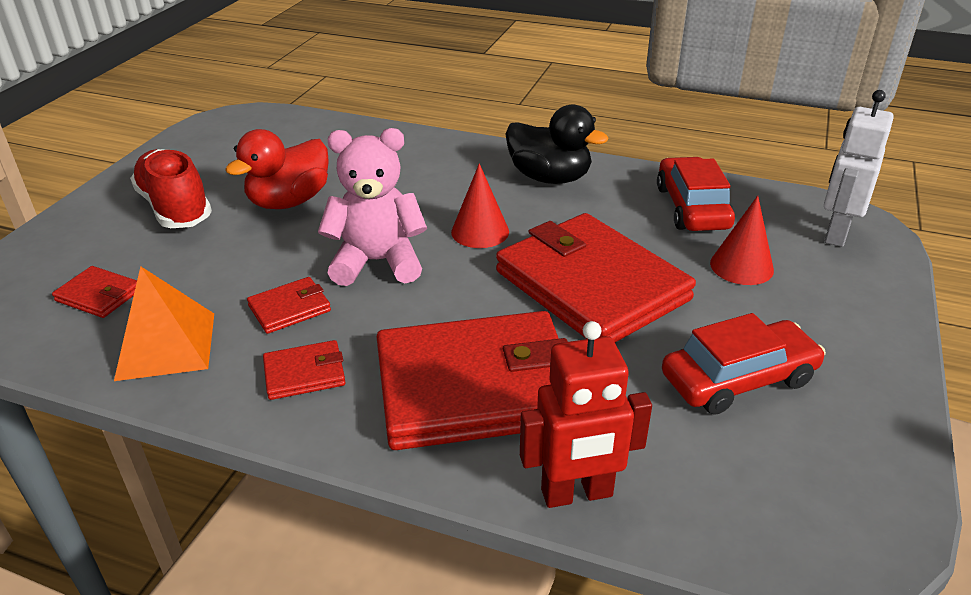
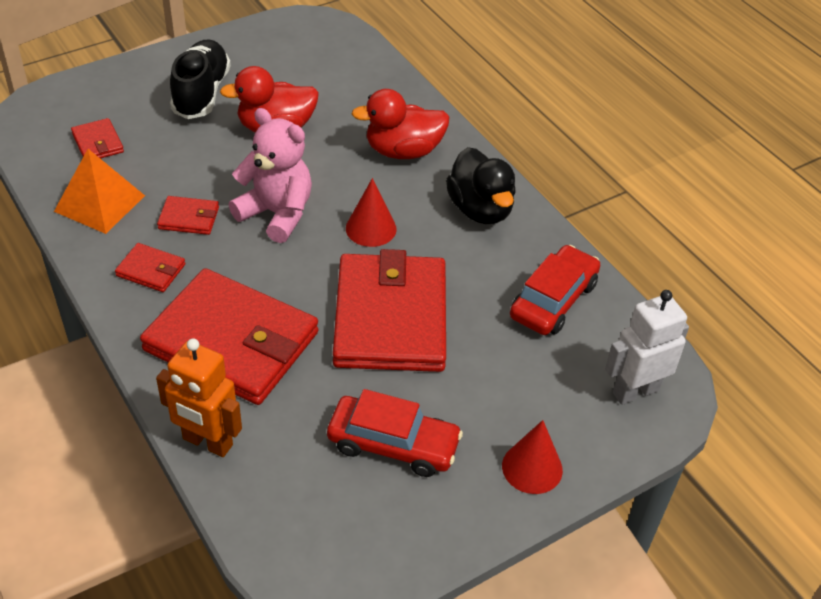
camera: 35 degrees right, 10 degrees up
red shoe [130,149,212,228] -> black shoe [170,40,231,119]
red robot [520,321,652,508] -> orange robot [156,338,242,457]
red cone [710,196,774,285] -> red cone moved to [502,420,563,494]
none -> red duck [351,89,450,159]

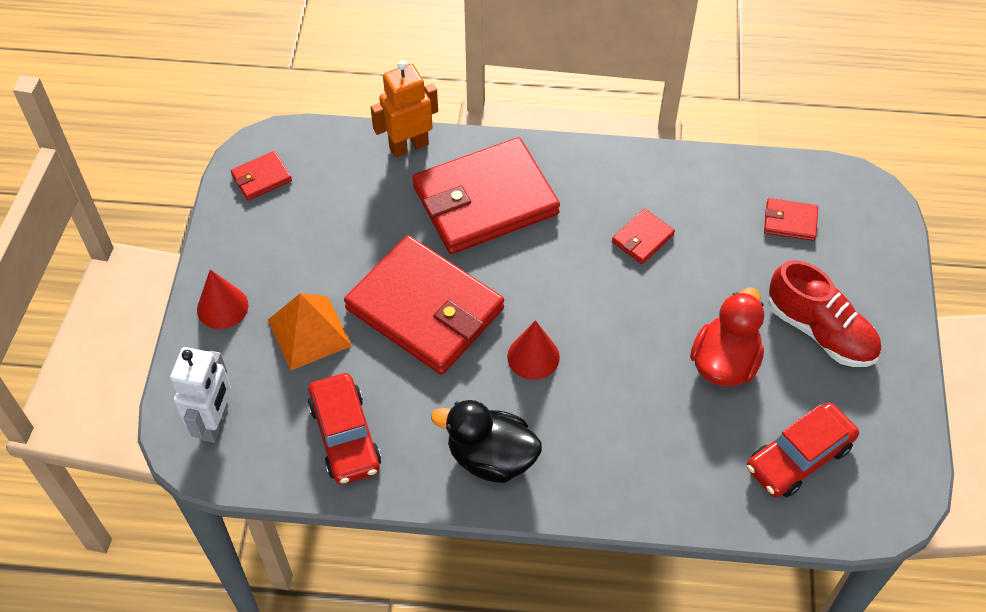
camera: 130 degrees right, 10 degrees up
orange pyramid [54,149,145,234] -> orange pyramid moved to [268,293,352,371]
red wallet [115,243,185,292] -> red wallet moved to [231,151,292,200]
black shoe [170,40,231,119] -> red shoe [768,260,881,367]
pink teddy bear [229,108,312,243] -> none
red car [327,389,463,477] -> red car moved to [747,403,859,498]
red duck [351,89,450,159] -> none

